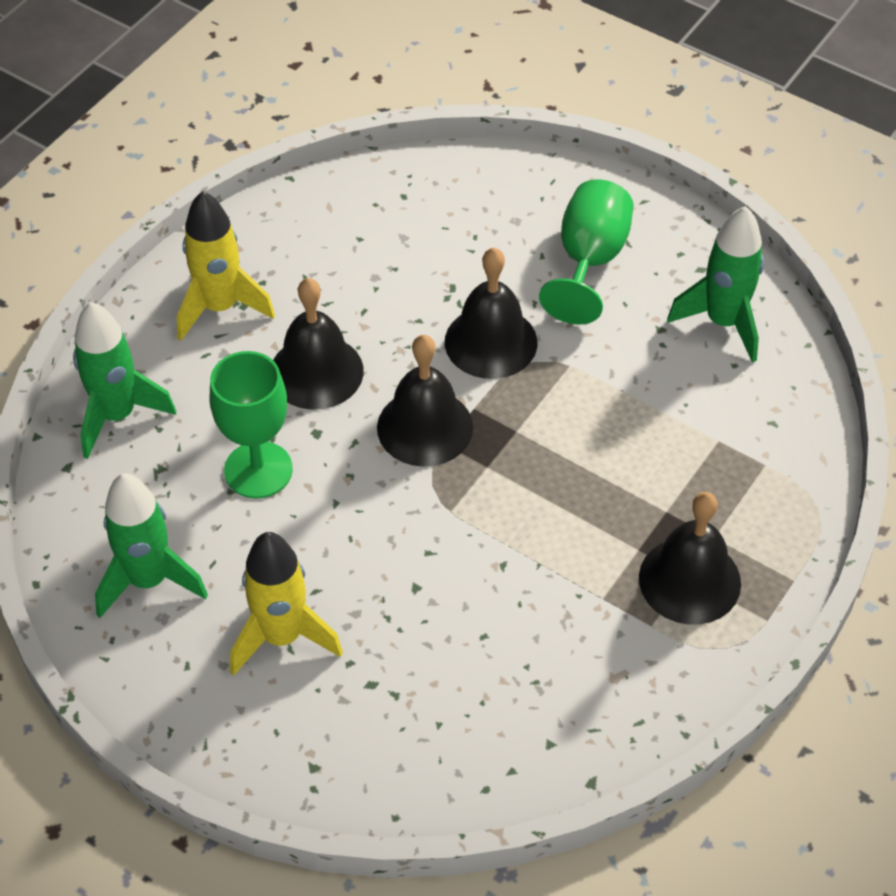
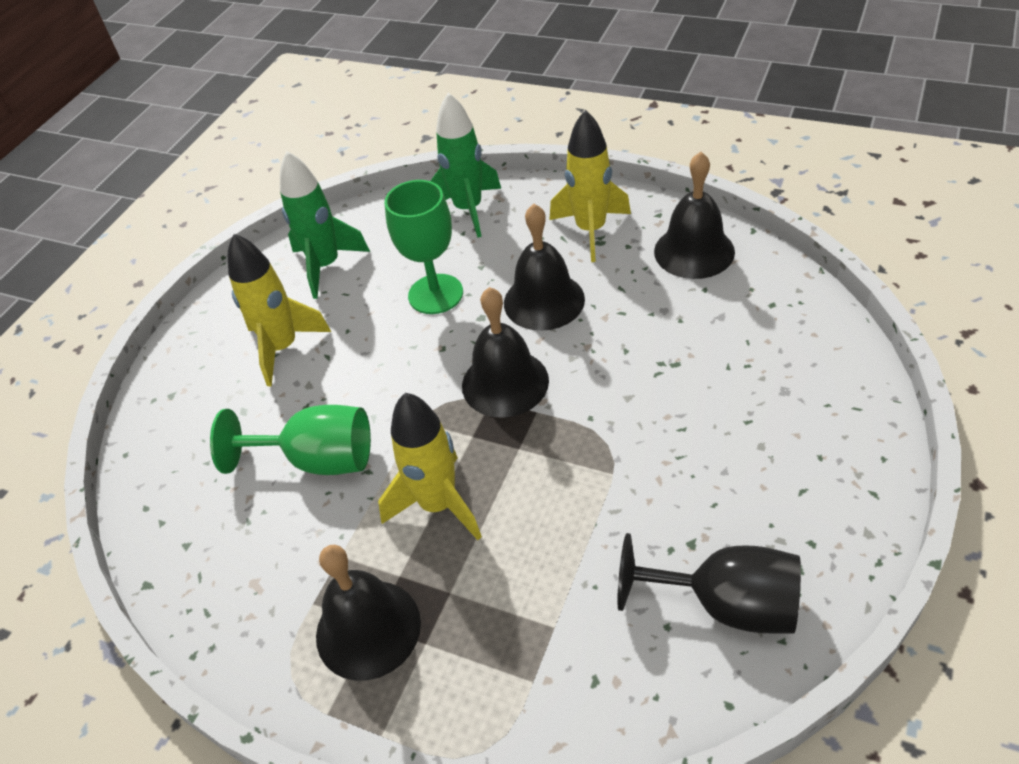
camera: 85 degrees right, 5 degrees down
black bell [445,248,537,379] -> black bell moved to [654,151,735,279]
green goblet [539,179,634,325] -> green goblet moved to [210,405,371,475]
green rocket [667,206,764,363] -> black goblet [617,533,801,634]
none -> yellow rocket [378,393,482,540]

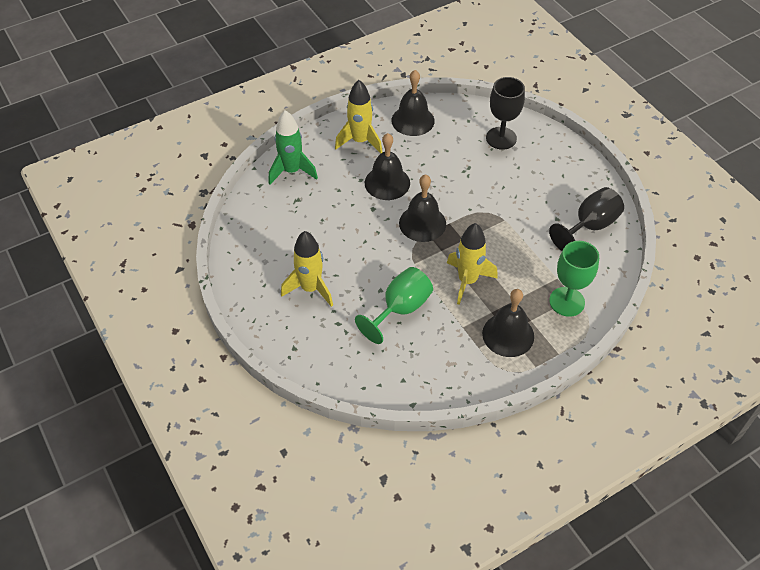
camera: 60 degrees left, 5 degrees up
green rocket [280,151,370,299] -> none
green goblet [385,180,463,314] -> green goblet moved to [549,241,599,317]
none -> black goblet [486,77,525,150]

